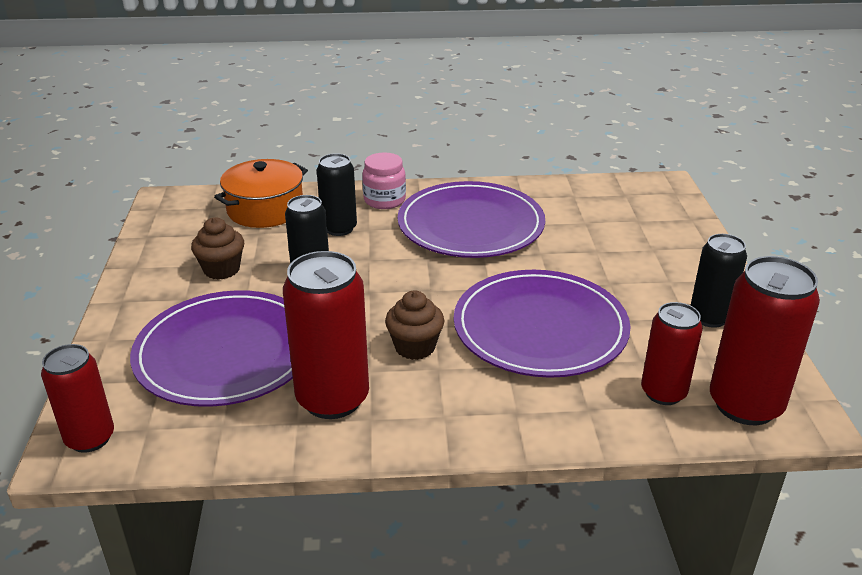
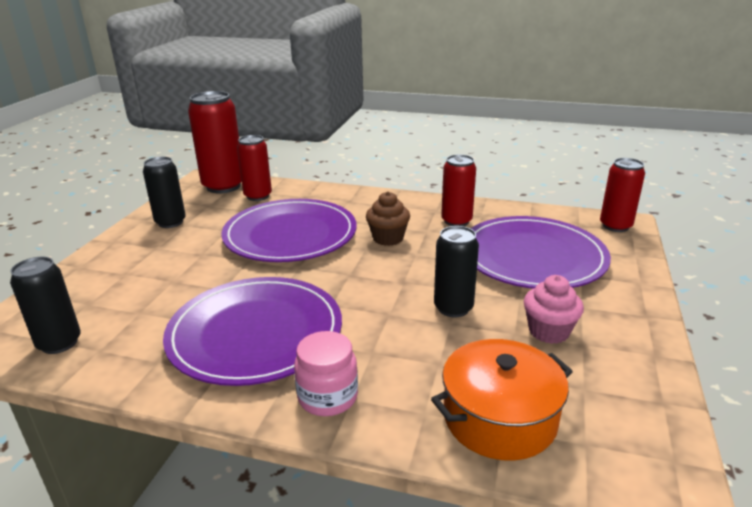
camera: 160 degrees left, 5 degrees down
brown cupcake [191,217,244,280] -> pink cupcake [524,275,584,344]
red can [283,251,369,419] -> red can [441,154,476,226], size x0.63
black can [317,153,357,236] -> black can moved to [10,257,81,354]

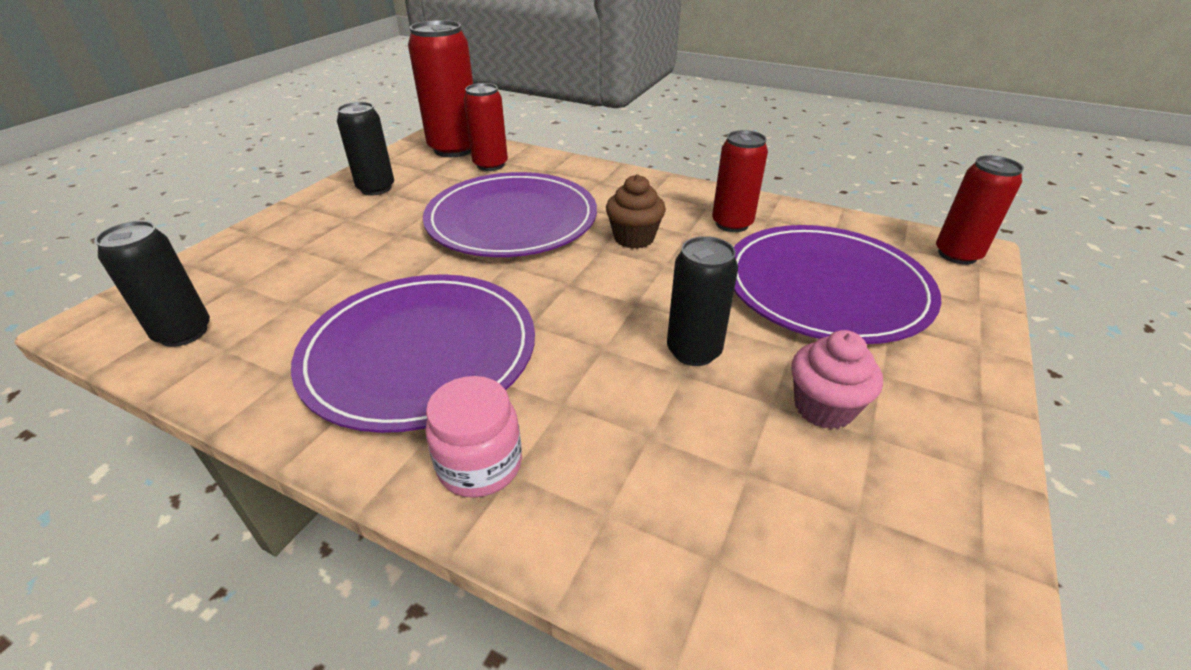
camera: 10 degrees right, 10 degrees up
orange pot [431,339,573,461] -> none

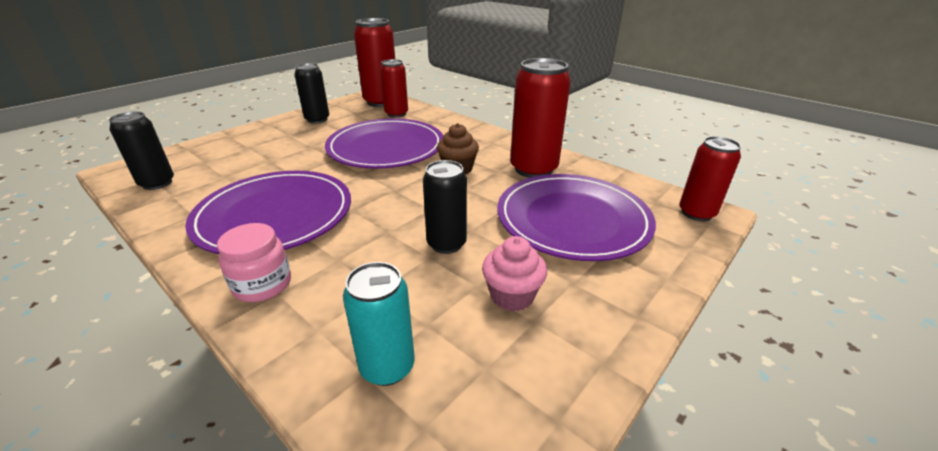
camera: 15 degrees right, 5 degrees down
red can [712,130,768,232] -> red can [510,58,571,178], size x1.58
none -> turquoise can [343,262,415,386]

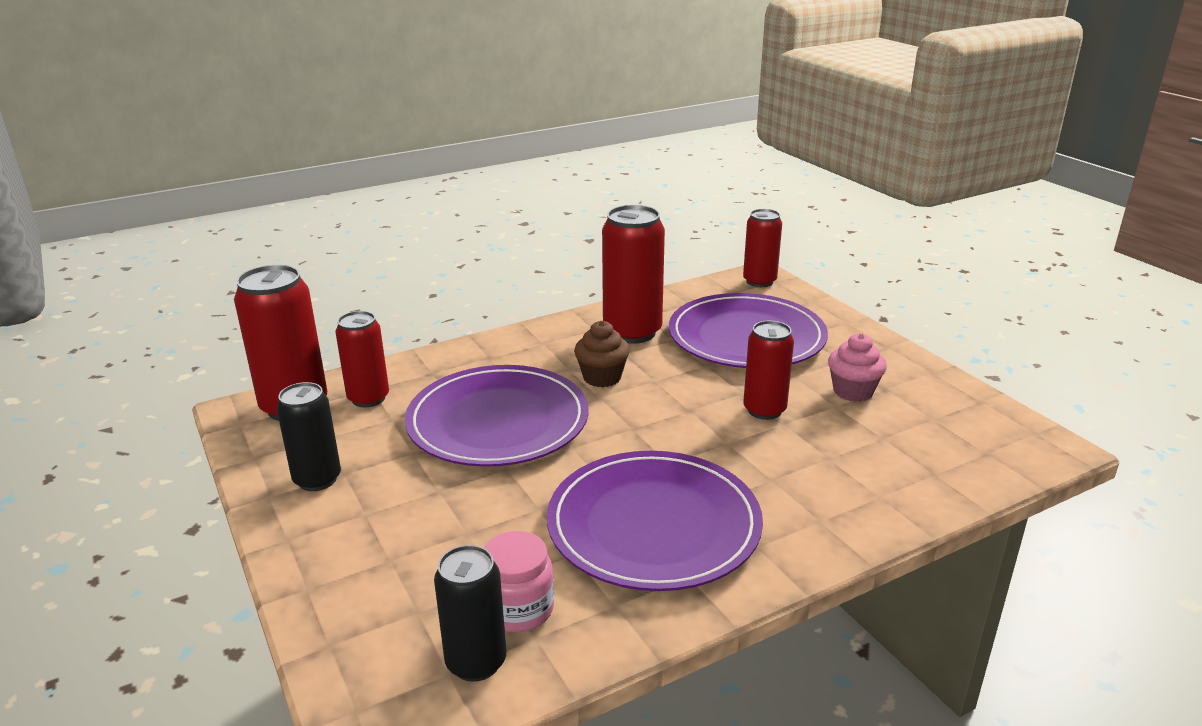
camera: 70 degrees left, 5 degrees down
pink jar [217,223,291,302] -> pink jar moved to [484,531,554,632]
turquoise can [343,262,415,386] -> none
black can [423,160,467,254] -> red can [743,321,794,420]

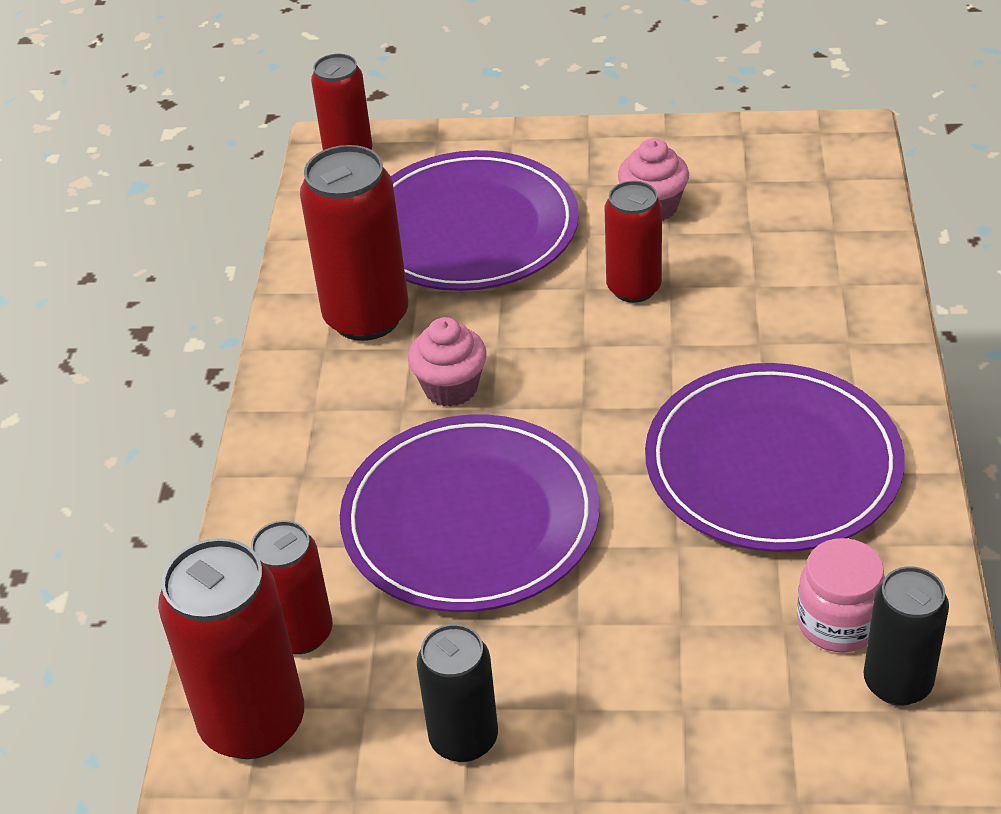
camera: 55 degrees left, 15 degrees up
brown cupcake [574,321,630,387] -> pink cupcake [408,317,487,407]

